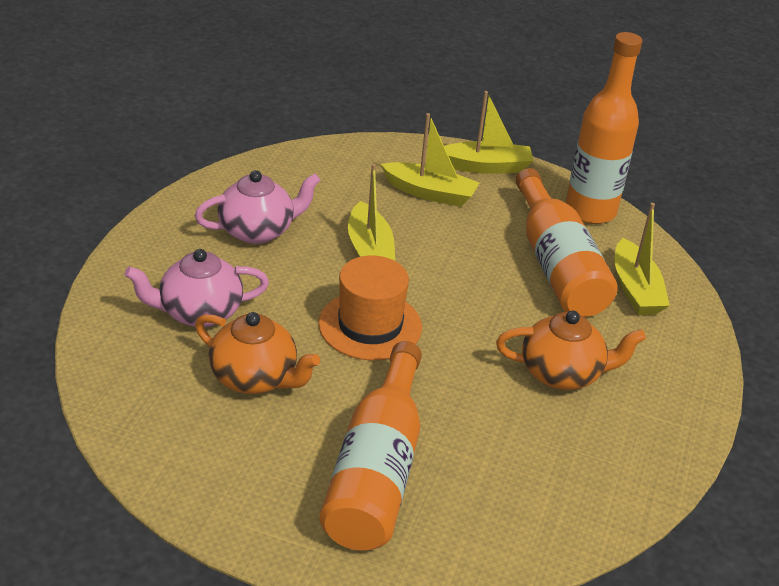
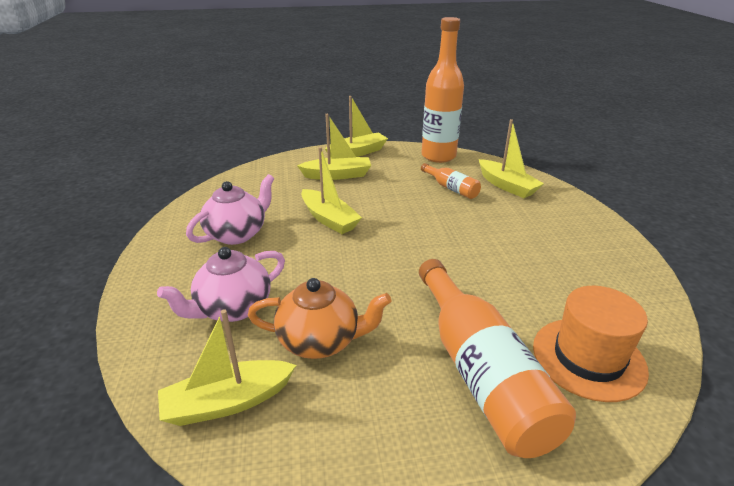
camera: 25 degrees left, 5 degrees down
orange hat [318,255,422,360] -> orange hat moved to [533,286,649,402]
orange teapot [496,311,646,390] -> none
orange bottle [516,168,618,317] -> orange bottle [421,163,481,199], size x0.48
none -> yellow boat [158,309,296,426]

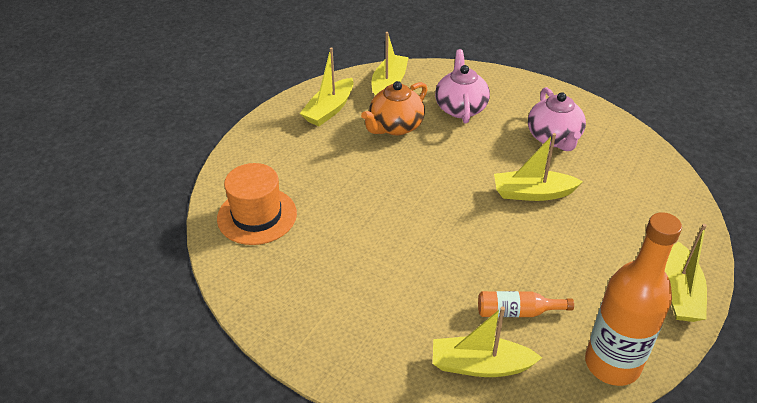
camera: 130 degrees right, 10 degrees up
yellow boat [297,114,371,180] -> yellow boat moved to [300,47,354,126]
orange bottle [419,259,576,458] -> none

